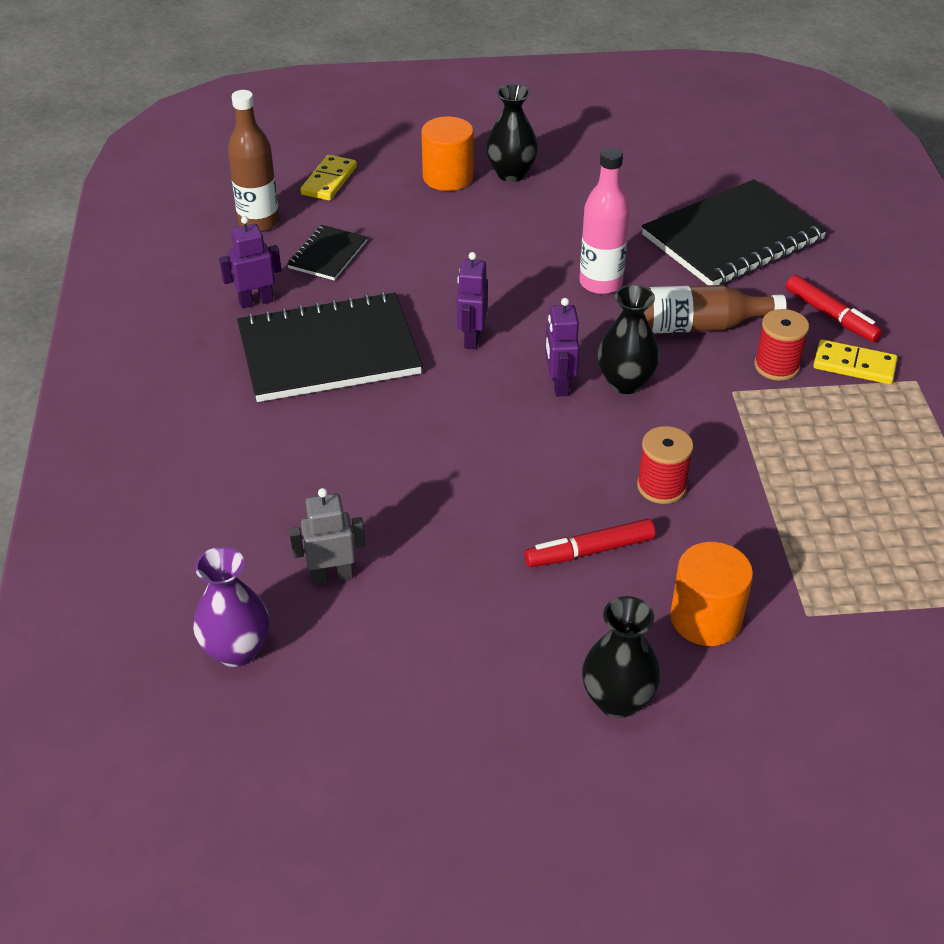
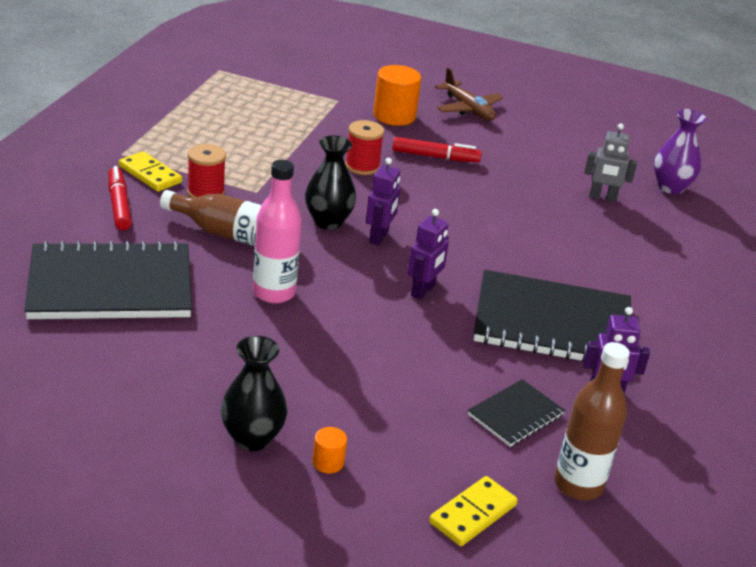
camera: 160 degrees left, 10 degrees down
orange cylinder [421,116,474,191] -> orange cylinder [312,427,347,473], size x0.49
black vase [582,596,660,718] -> brown plane [435,68,503,121]

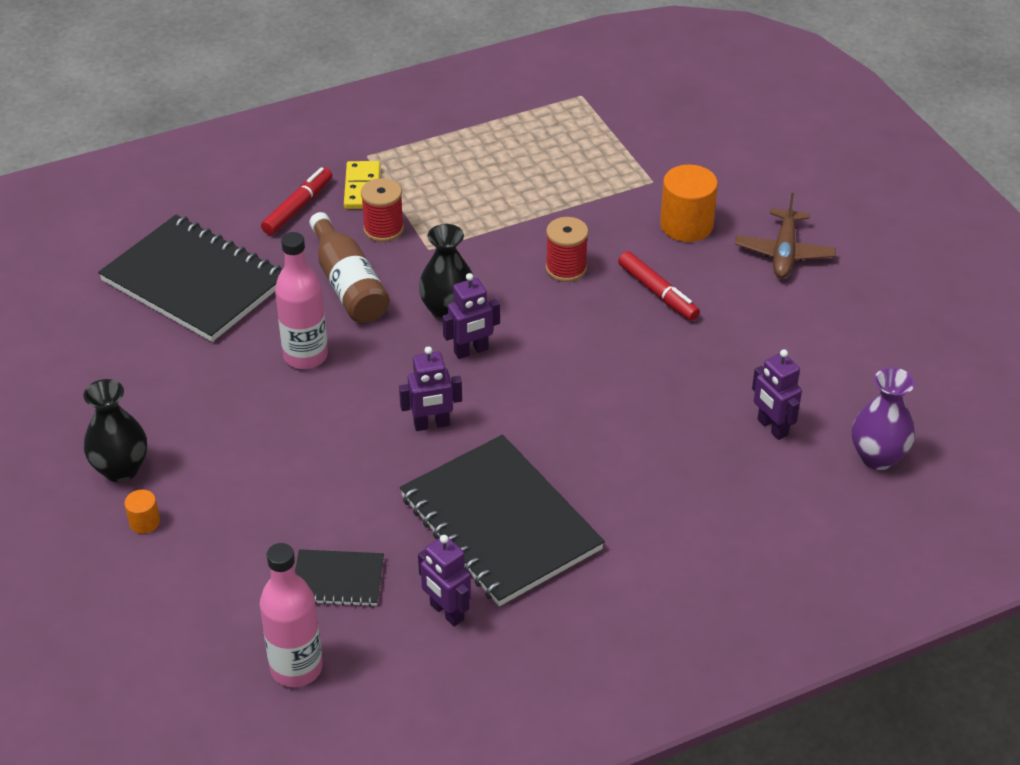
camera: 50 degrees right, 10 degrees up
yellow domino [429,476,518,546] -> none
brown bottle [554,342,630,500] -> pink bottle [260,543,323,687]
grey robot [584,123,637,202] -> purple robot [752,349,802,440]

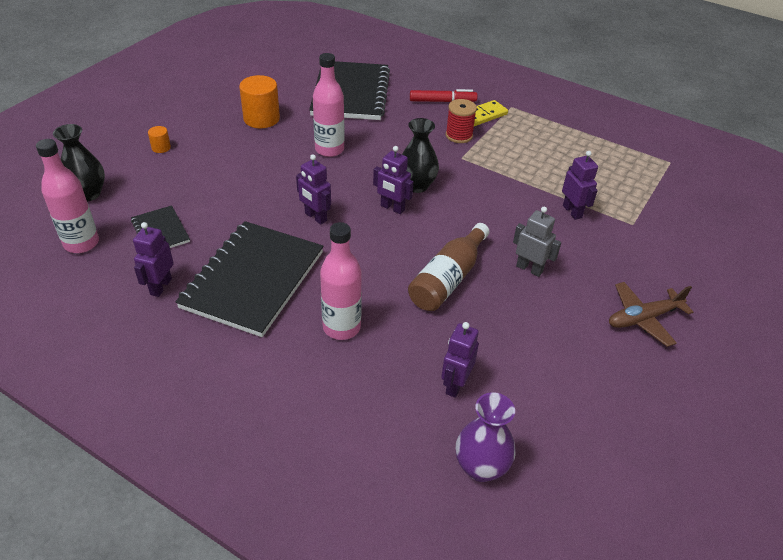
camera: 55 degrees right, 0 degrees up
black vase [84,379,147,482] -> black vase moved to [53,124,105,202]
brown bottle [309,212,390,323] -> brown bottle moved to [408,223,490,311]
red spool [546,217,588,282] -> none
red marker [618,251,700,321] -> grey robot [513,207,561,277]
orange cylinder [660,164,718,242] -> orange cylinder moved to [239,75,280,128]
none -> pink bottle [320,222,362,340]
none -> purple robot [562,151,598,220]

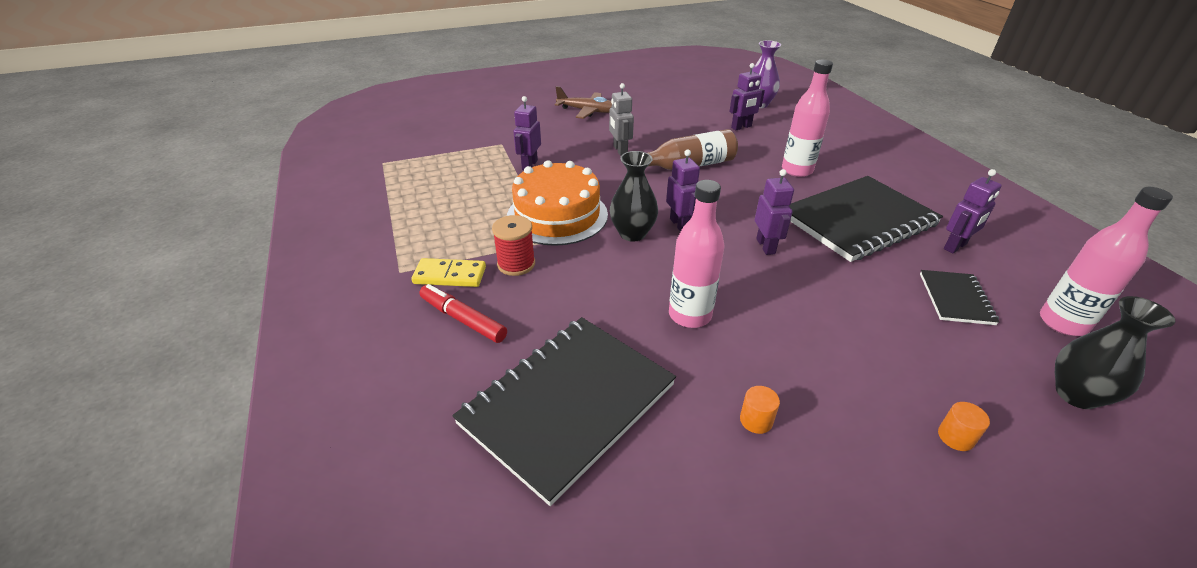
camera: 140 degrees left, 5 degrees down
orange cylinder [239,75,280,128] -> orange cylinder [740,386,780,434], size x0.49
none -> orange cake [507,160,608,246]

